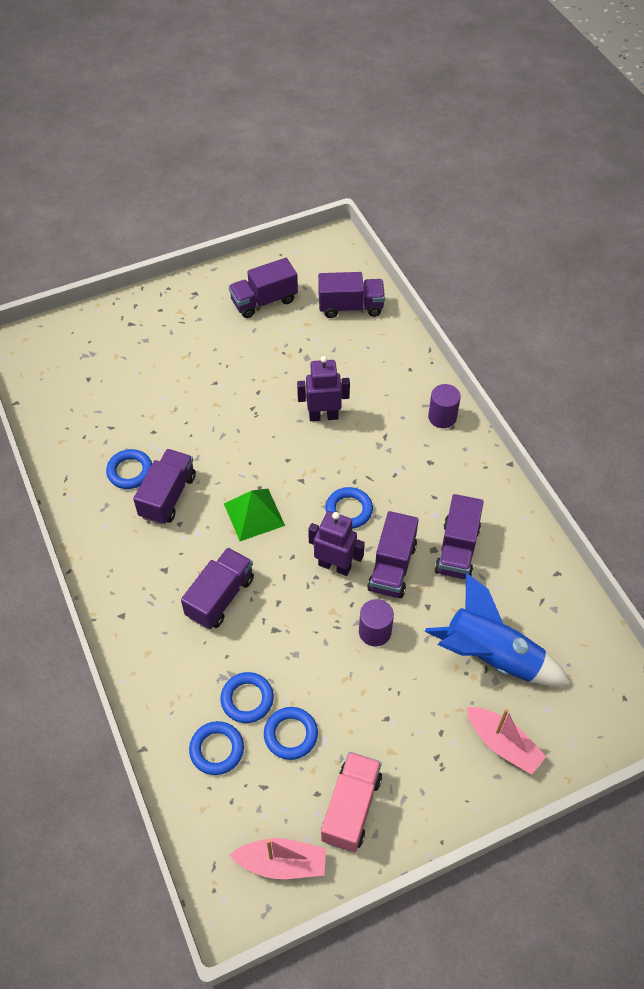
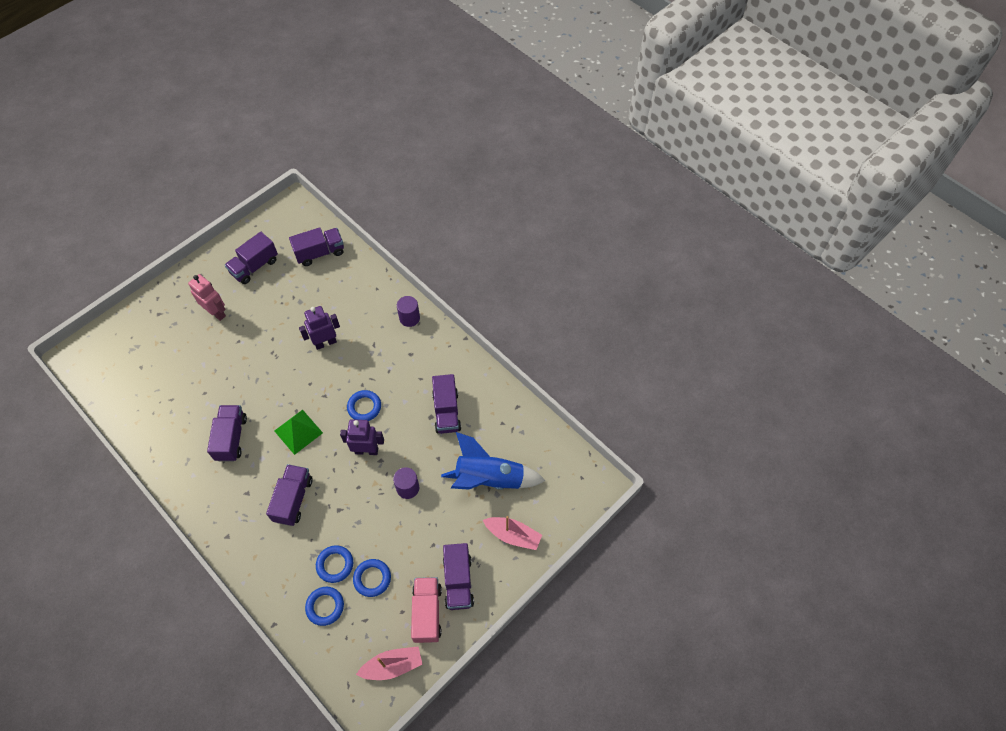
camera: 20 degrees left, 5 degrees up
blue ring [106,449,152,489] -> none
purple truck [367,511,419,598] -> purple truck moved to [443,543,474,610]
none -> pink robot [188,274,226,321]

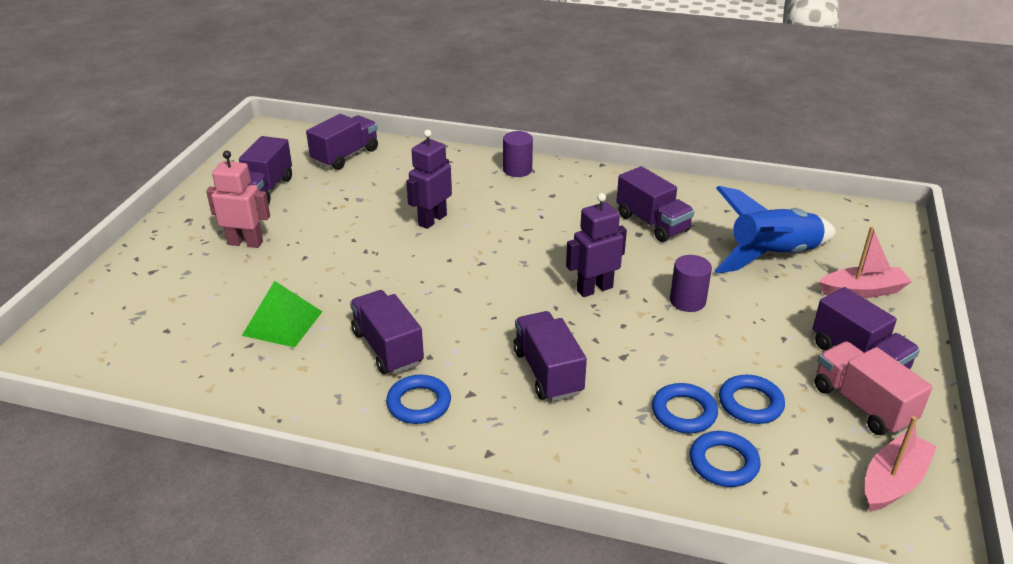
camera: 30 degrees left, 25 degrees down
green pyramid [274,410,323,455] -> green pyramid moved to [242,281,323,348]
blue ring [347,390,381,421] -> blue ring moved to [386,375,451,424]

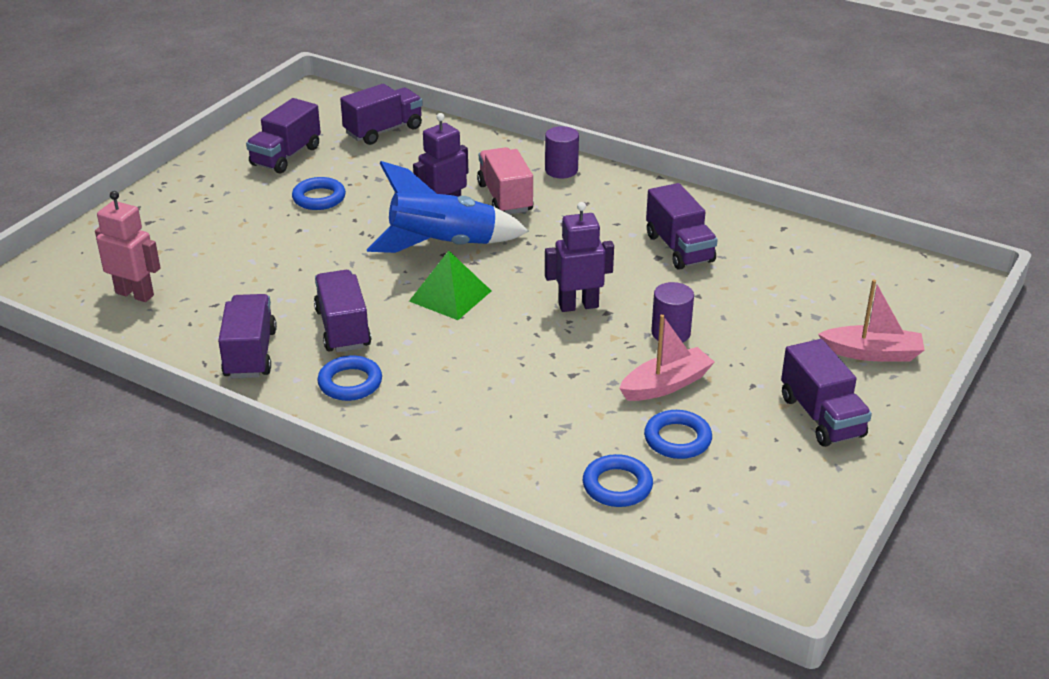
camera: 15 degrees right, 0 degrees up
pink robot [206,151,270,248] -> pink robot moved to [95,191,160,302]
green pyramid [242,281,323,348] -> green pyramid moved to [409,251,491,320]
purple truck [513,311,587,401] -> purple truck moved to [218,294,277,378]
blue ring [652,383,718,433] -> blue ring moved to [292,177,346,210]
blue rocket [715,186,836,274] -> blue rocket moved to [367,161,529,253]
pink truck [815,341,933,435] -> pink truck moved to [477,147,534,214]
pink boat [865,416,937,511] -> pink boat moved to [619,314,714,401]

